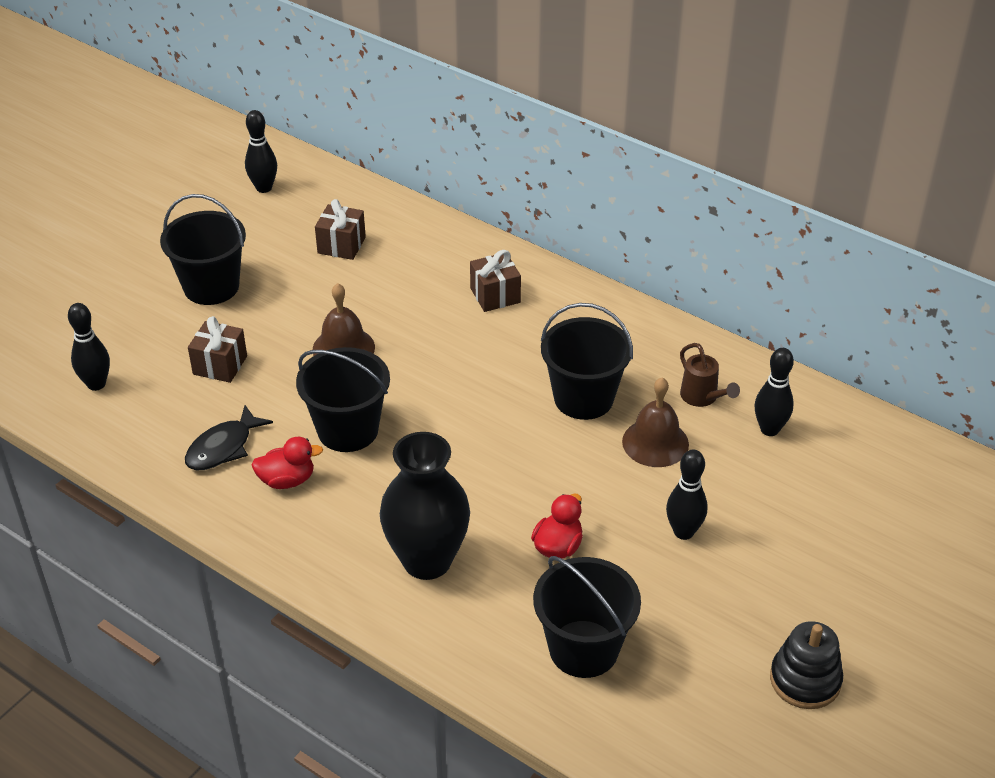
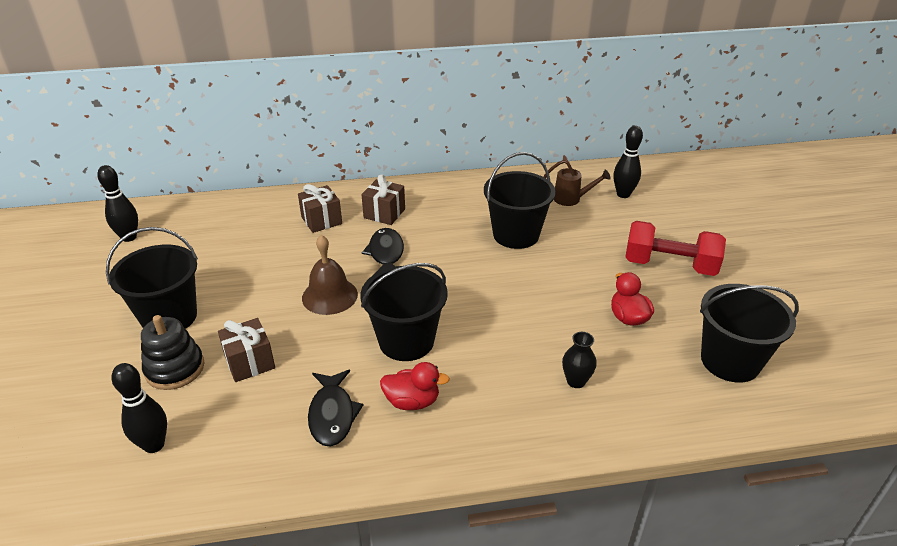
camera: 45 degrees left, 5 degrees down
red duck [252,437,323,489] -> red duck turned 60 degrees clockwise [380,362,450,410]
brown gift [315,199,366,260] -> brown gift moved to [298,184,342,233]
black vase [380,432,470,580] -> black vase [562,332,596,388], size x0.43
brown bell [622,377,689,467] -> none
black bowling pin [666,449,707,540] -> red dumbbell [626,221,726,276]
black stacking toy [770,621,843,709] -> black stacking toy moved to [141,315,204,390]
none -> black fish [362,228,404,275]

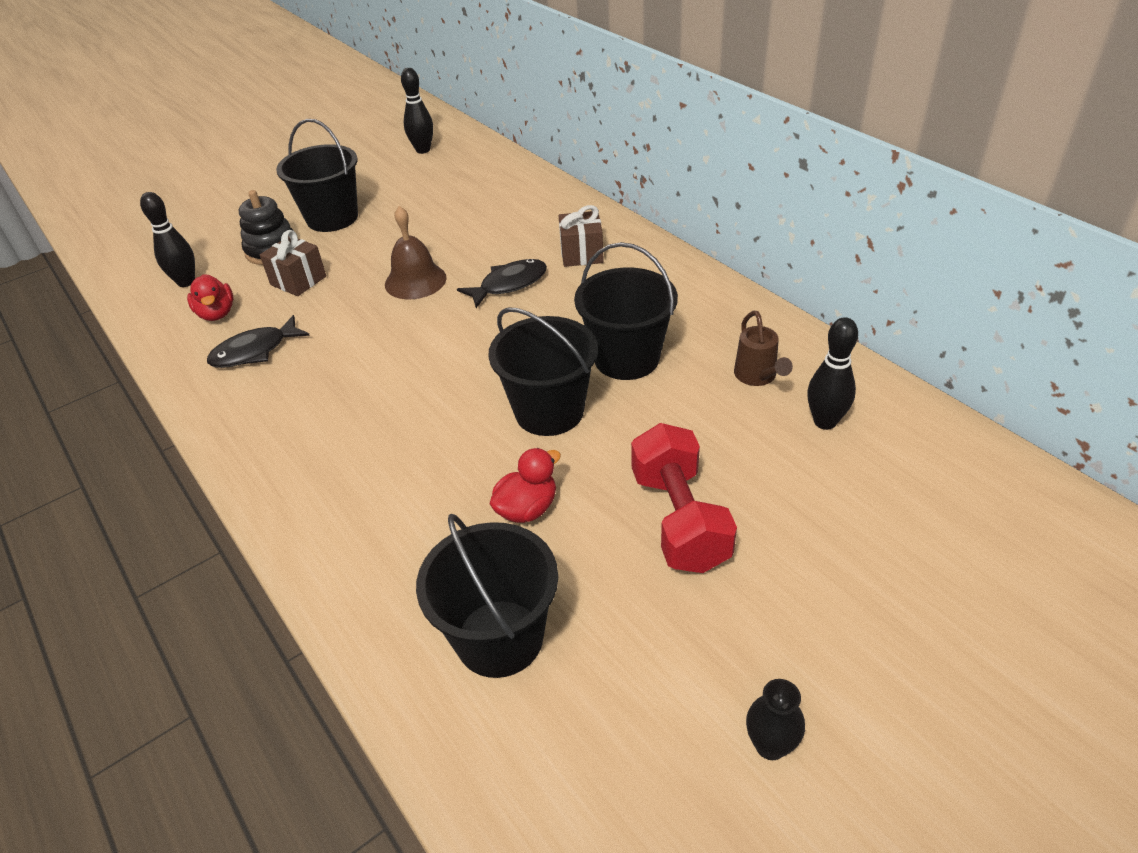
camera: 65 degrees right, 5 degrees up
brown gift [298,184,342,233] -> none
black bucket [360,263,448,361] -> black bucket moved to [488,307,598,436]
red duck [380,362,450,410] -> red duck moved to [187,274,234,321]
black vase [562,332,596,388] -> black vase moved to [746,679,805,760]

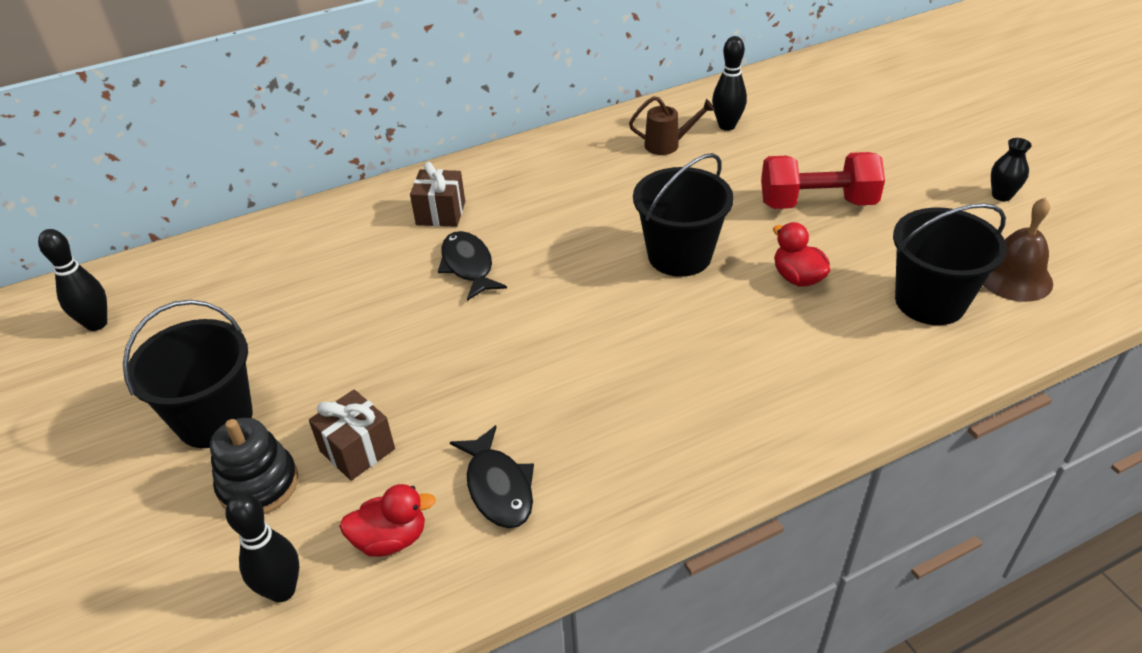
camera: 80 degrees left, 0 degrees up
brown bell [385,206,447,299] -> brown bell moved to [983,197,1053,302]
black bucket [574,242,678,380] -> none

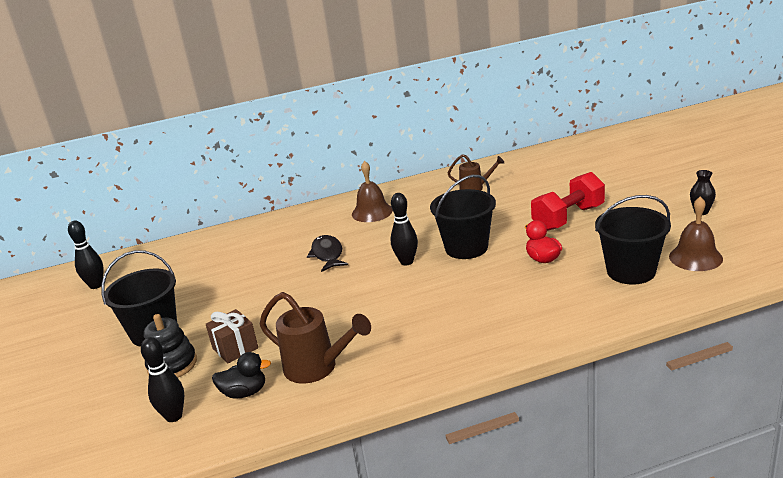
camera: 10 degrees right, 15 degrees down
red duck [339,484,436,557] -> black duck [212,352,271,399]
brown gift [410,162,465,227] -> none
black fish [450,425,534,528] -> brown watering can [260,292,371,383]
black bowling pin [712,36,747,131] -> black bowling pin moved to [390,193,418,265]
red dumbbell [761,152,885,209] -> red dumbbell turned 45 degrees counterclockwise [531,172,605,231]
none -> brown bell [352,161,393,222]

